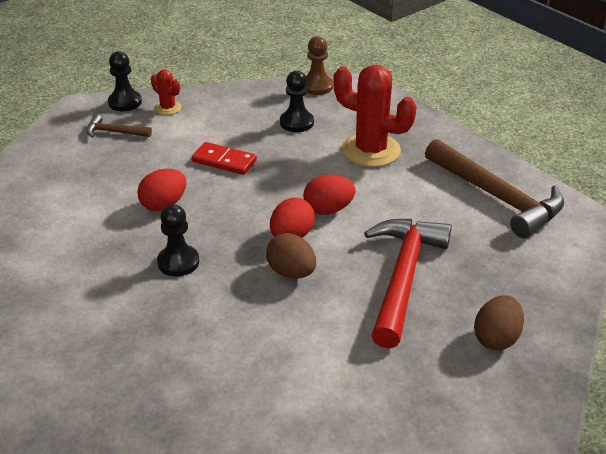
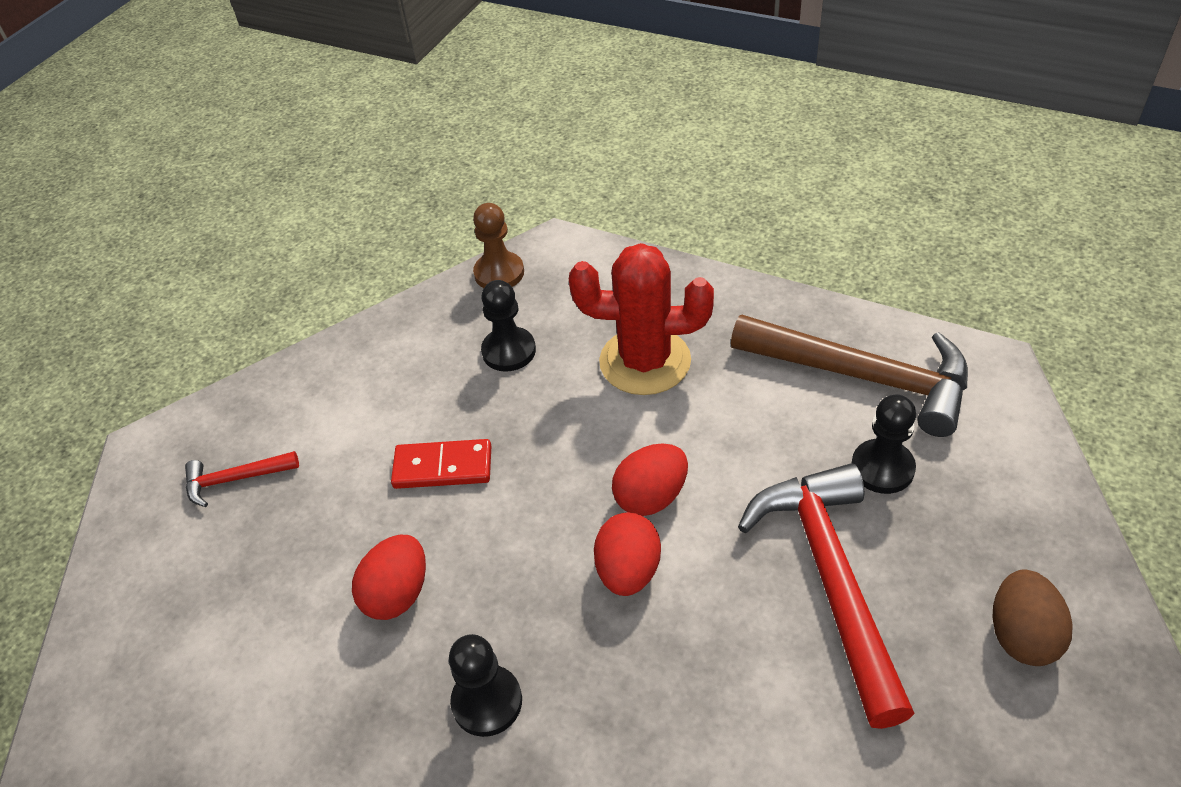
camera: 20 degrees left, 10 degrees up
brown hammer [86,115,152,138] -> red hammer [185,451,299,507]
black pawn [108,51,142,111] -> black pawn moved to [852,395,916,494]
red cactus [151,69,181,115] -> none
brown egg [266,233,316,279] -> none

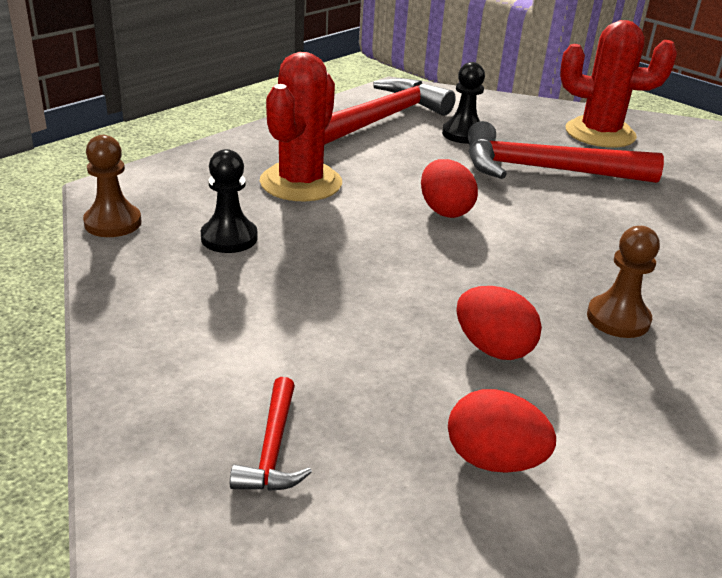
camera: 80 degrees left, 15 degrees down
red domino [391,439,491,489] -> none
black pawn [449,634,522,737] -> brown pawn [587,226,660,338]
red egg [594,512,661,596] -> red egg moved to [448,389,556,473]
brown hammer [731,315,968,437] -> red hammer [324,78,456,145]
brown egg [992,569,1072,666] -> red cactus [560,20,677,148]

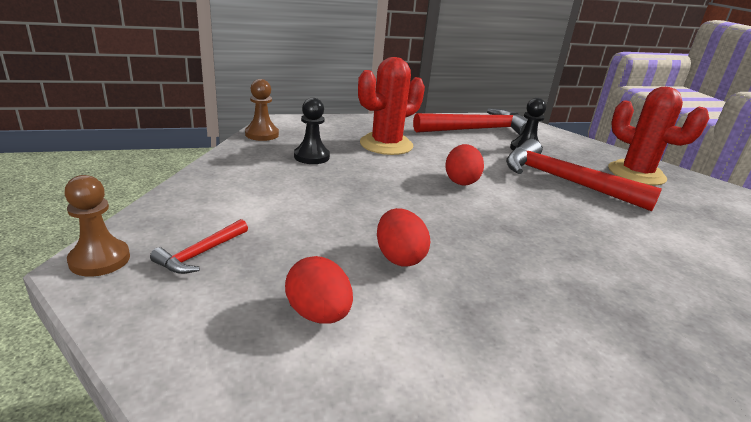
camera: 30 degrees right, 5 degrees down
brown pawn [587,226,660,338] -> brown pawn moved to [64,175,130,277]

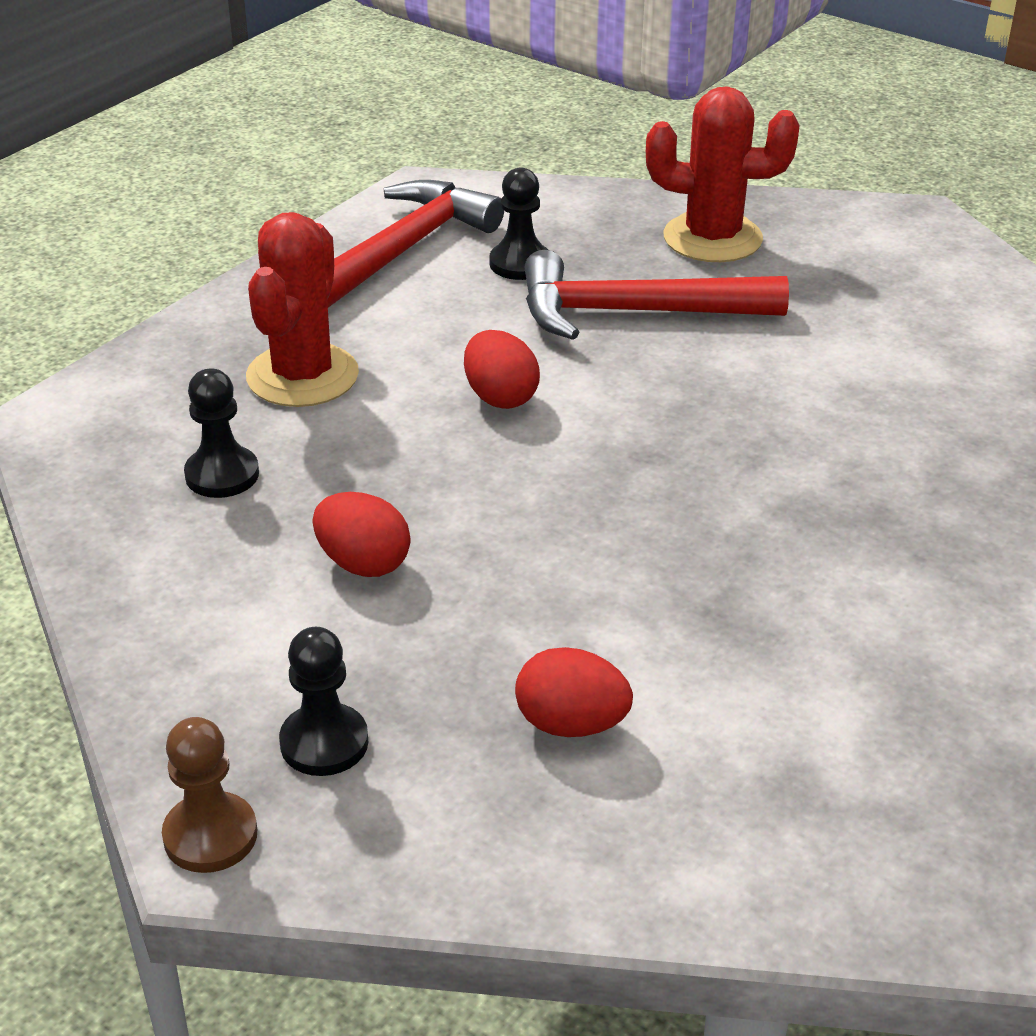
camera: 35 degrees left, 10 degrees up
red hammer [150,219,248,274] -> black pawn [279,627,368,776]
brown pawn [245,79,279,141] -> none
red egg [377,208,430,267] -> red egg moved to [313,492,411,577]

